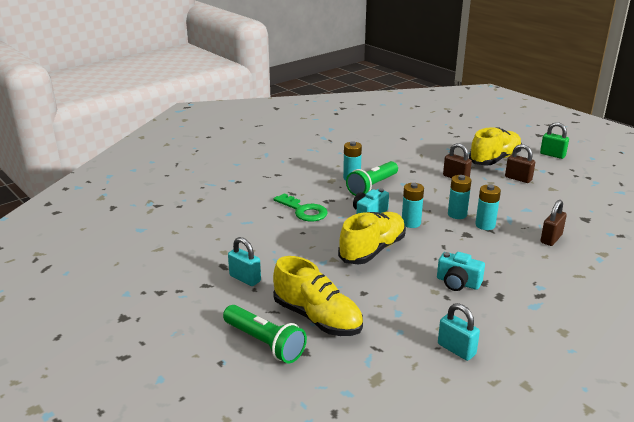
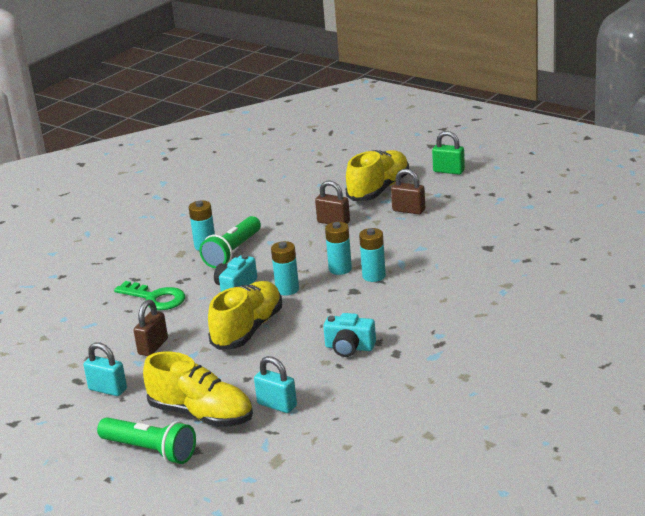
camera: 10 degrees left, 0 degrees up
turquoise padlock [438,303,480,361] -> turquoise padlock moved to [254,356,297,413]
brown padlock [540,200,567,246] -> brown padlock moved to [134,300,168,356]

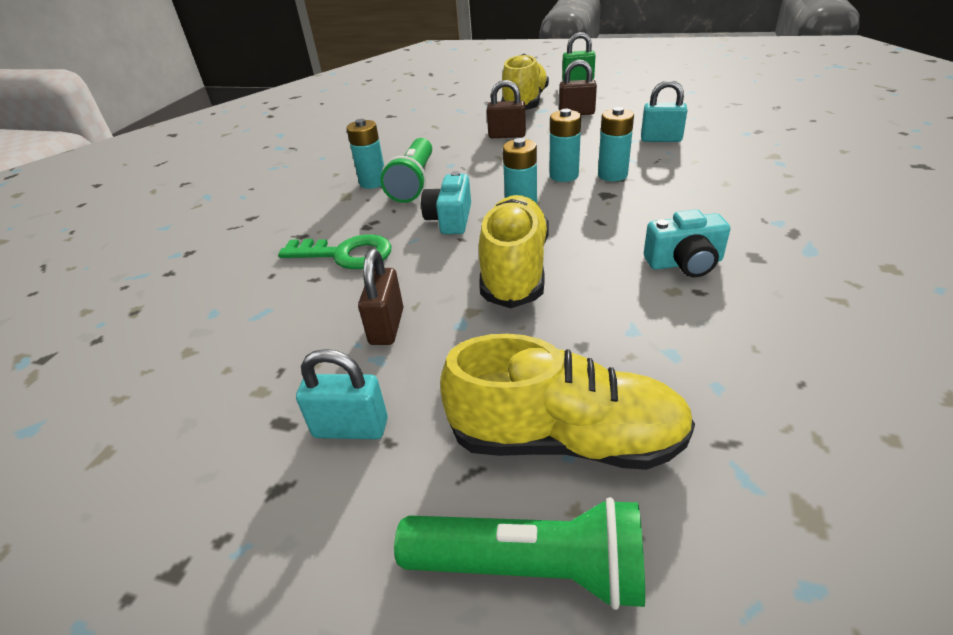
camera: 20 degrees left, 10 degrees up
turquoise padlock [254,356,297,413] -> turquoise padlock moved to [641,80,688,142]

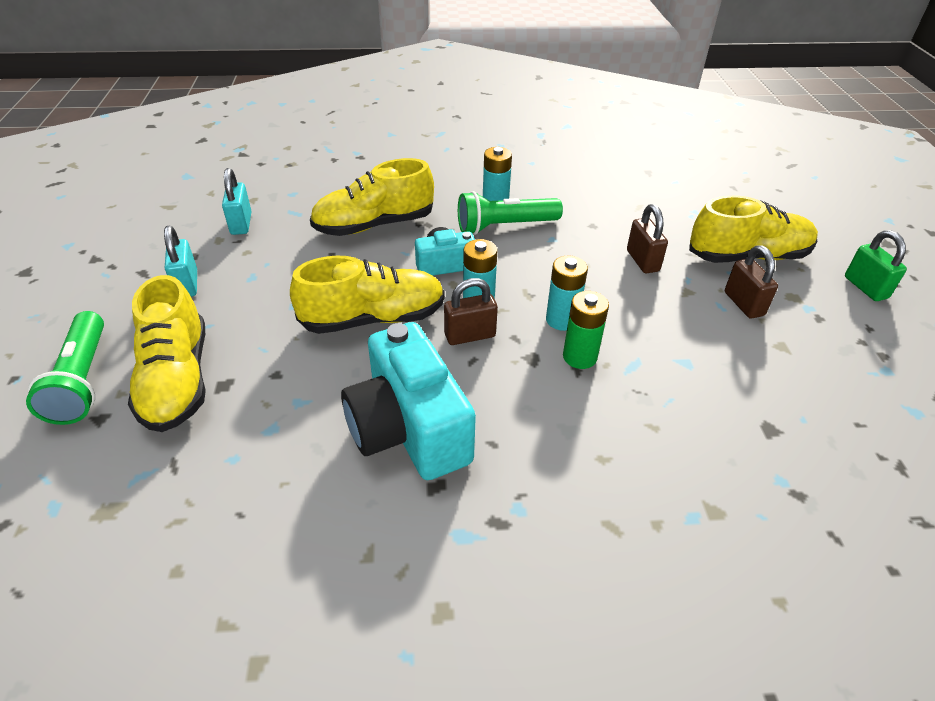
camera: 65 degrees right, 5 degrees up
green key [278,234,391,269] -> yellow shoe [310,158,434,236]
brown padlock [358,249,403,345] -> brown padlock moved to [444,278,498,345]
turquoise battery [598,107,634,181] -> green battery [563,291,609,369]
turquoise padlock [641,80,688,142] -> turquoise padlock moved to [222,168,252,235]
turquoise camera [644,209,730,277] -> turquoise camera [341,322,476,480], size x1.86

